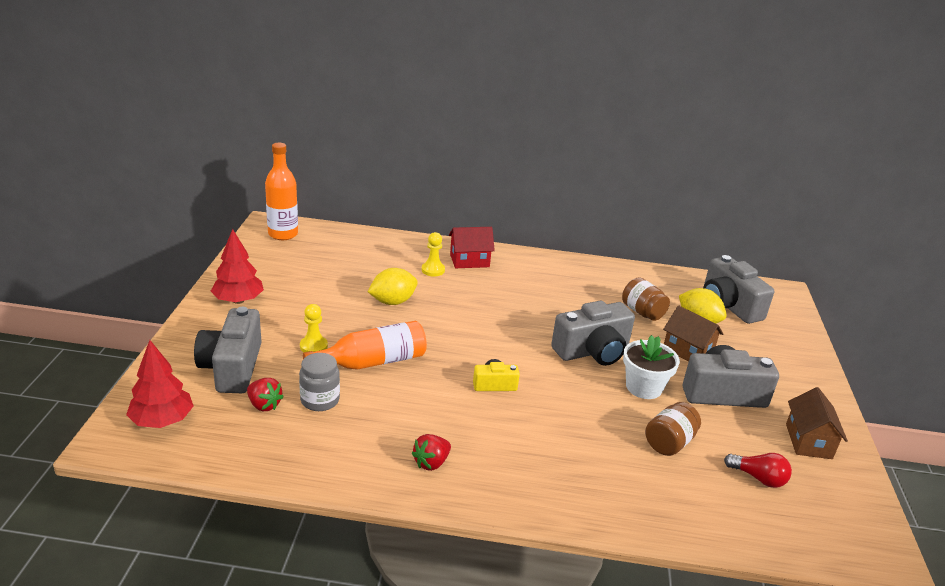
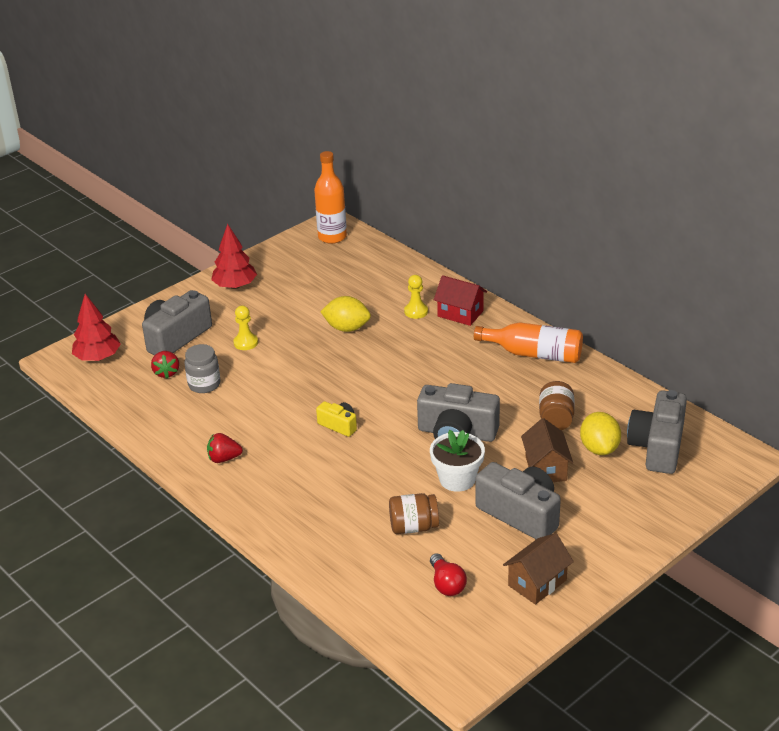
camera: 45 degrees right, 5 degrees up
orange bottle [303,321,427,370] -> orange bottle moved to [474,322,583,363]

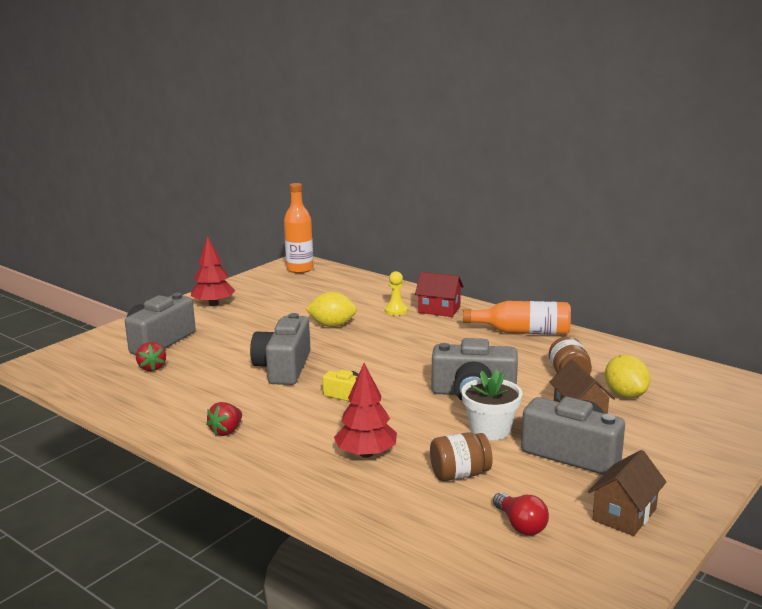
camera: 10 degrees left, 15 degrees down
red tree [72,294,121,361] -> red tree moved to [334,363,397,458]
grey jar [184,344,220,393] -> none
red strawberry [207,433,243,463] -> red strawberry turned 45 degrees counterclockwise [206,402,242,436]
yellow pawn [233,306,258,350] -> none
grey camera [627,390,687,474] -> grey camera moved to [250,313,311,385]

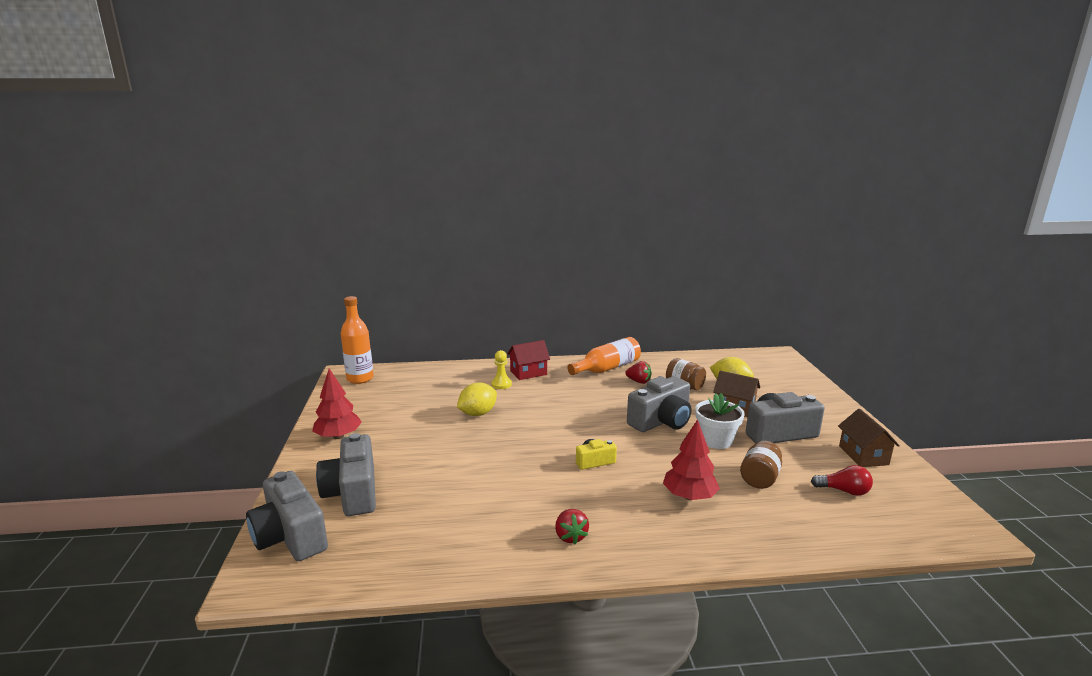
camera: 45 degrees left, 0 degrees up
red strawberry [136,342,166,371] -> red strawberry moved to [625,361,652,384]
grey camera [250,313,311,385] -> grey camera moved to [246,471,328,561]

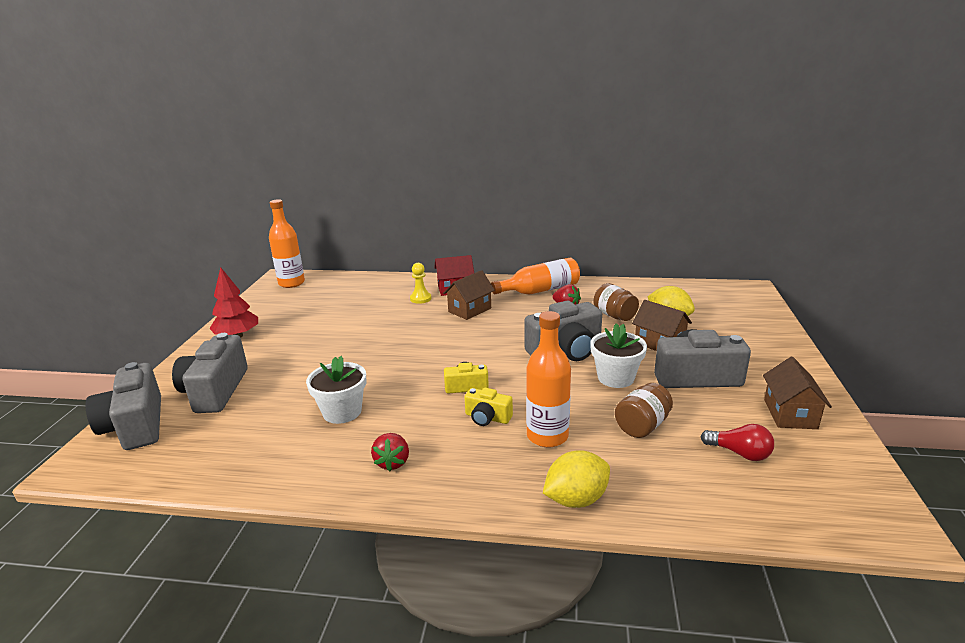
camera: 15 degrees right, 5 degrees up
yellow lemon [457,382,497,416] -> yellow lemon moved to [543,450,610,508]
red tree [663,419,720,500] -> orange bottle [526,311,571,447]
none -> white flower pot [306,356,366,424]
none -> brown house [443,270,495,320]
none -> yellow camera [464,388,513,426]

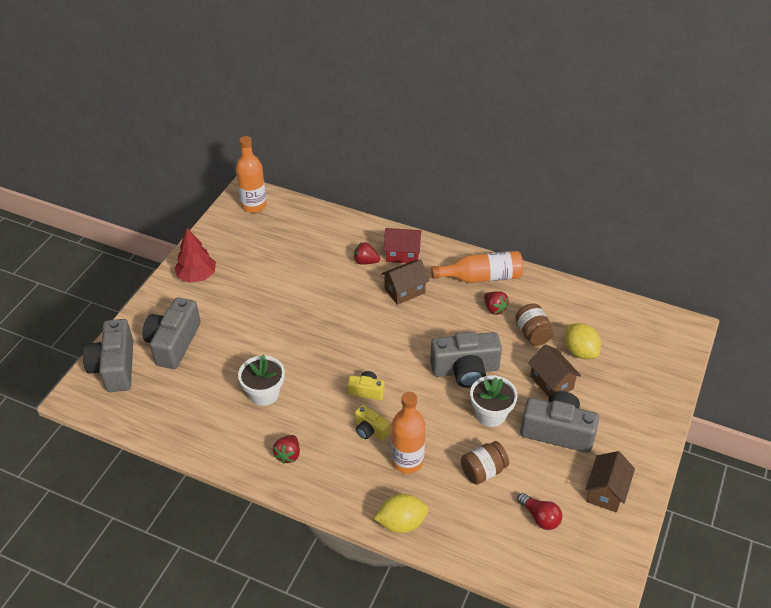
camera: 15 degrees right, 20 degrees up
yellow pawn [410,263,431,304] -> red strawberry [354,242,380,264]

